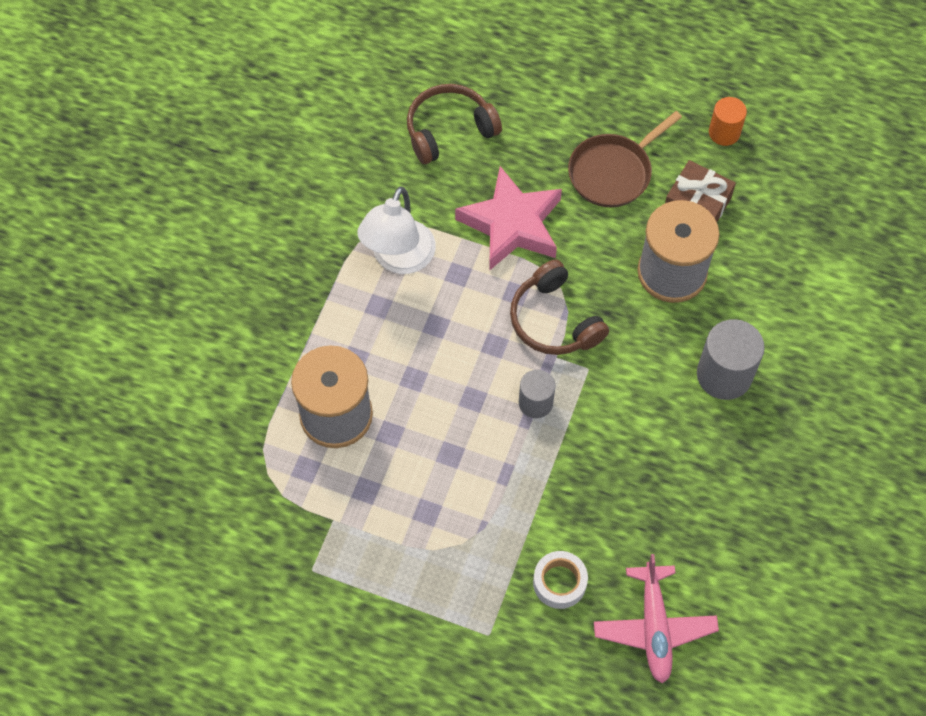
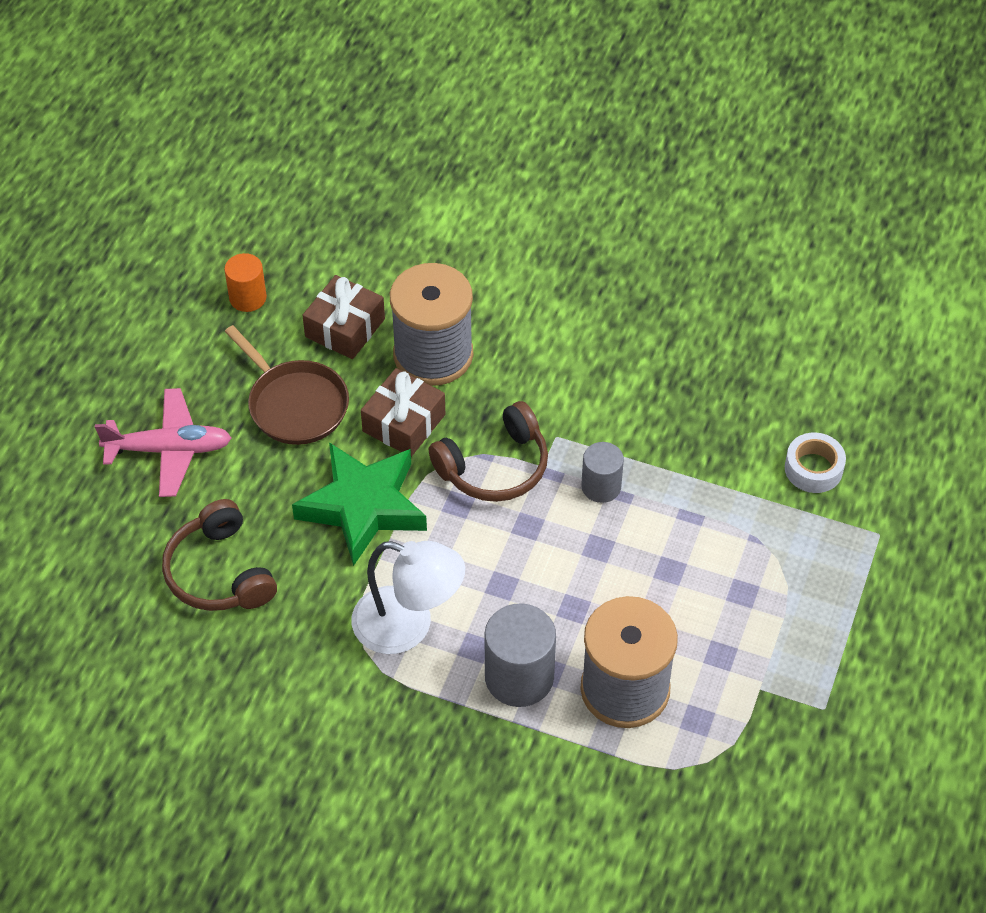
camera: 90 degrees left, 10 degrees down
pink star [455,166,562,271] -> green star [292,442,427,566]
pink plane [594,554,719,684] -> pink plane moved to [95,388,231,497]
grey cylinder [697,319,765,400] -> grey cylinder moved to [485,603,556,707]
none -> brown gift [361,368,445,457]

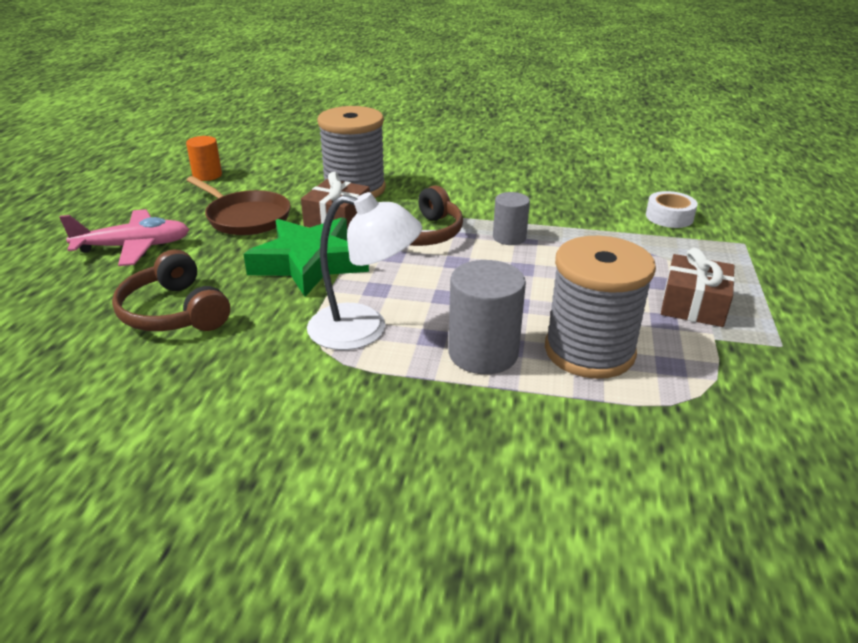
camera: 10 degrees left, 20 degrees down
brown gift [302,275,385,359] -> brown gift moved to [661,248,735,327]

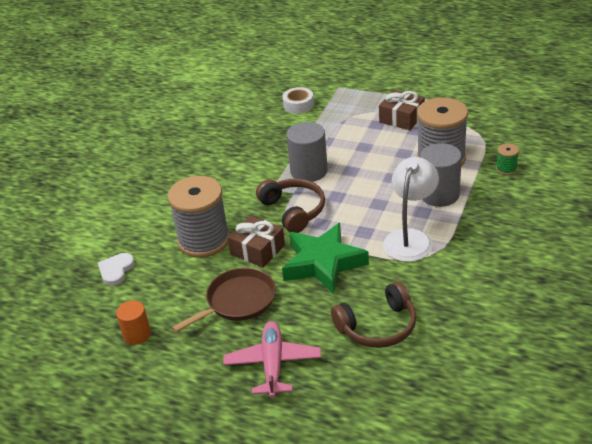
camera: 75 degrees left, 5 degrees up
grey cylinder [493,192,530,245] -> grey cylinder [286,122,328,182], size x1.63
none -> white heart [98,253,135,286]
none -> green spool [496,143,519,175]

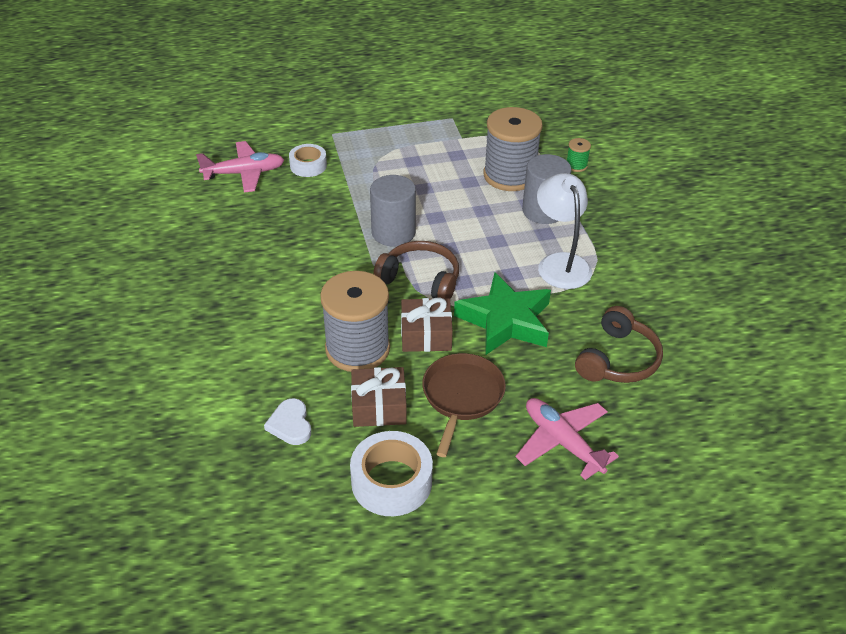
camera: 40 degrees left, 5 degrees up
orange cylinder [116,300,151,345] -> white tape [350,431,433,516]
brown gift [379,90,425,130] -> brown gift moved to [351,367,407,427]
none -> pink plane [196,141,284,193]

